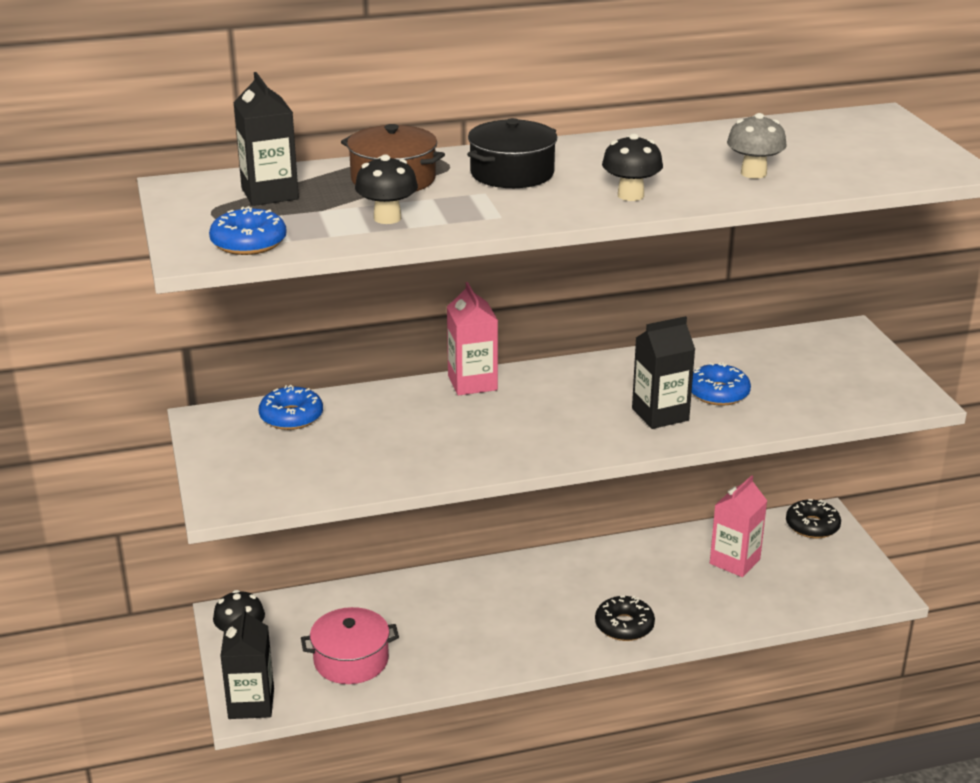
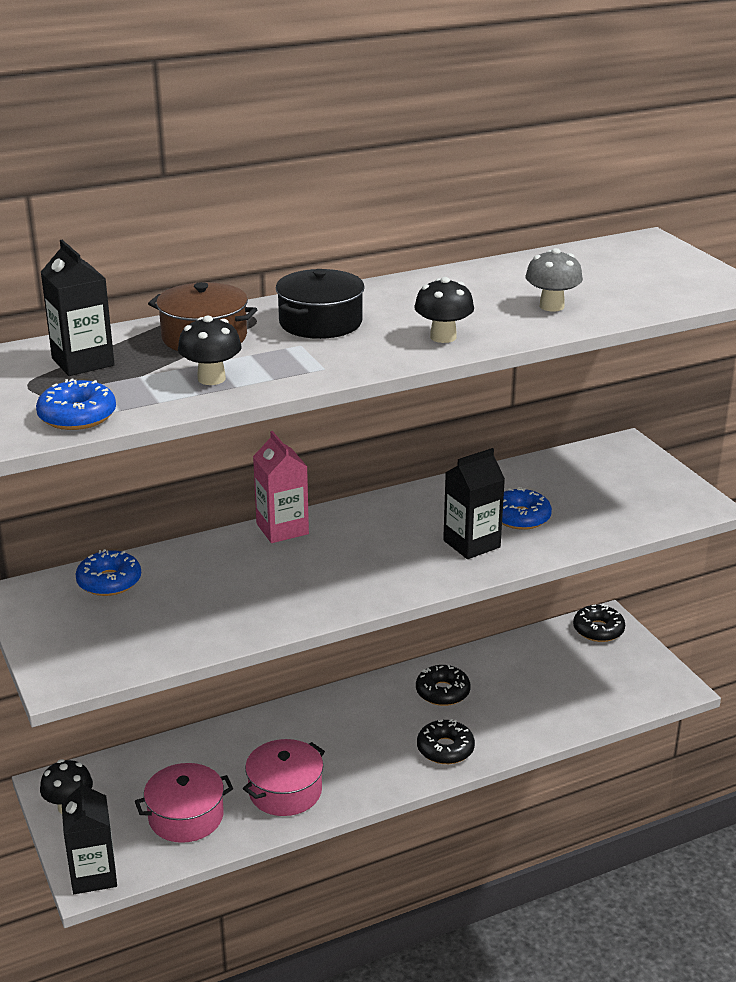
camera: 10 degrees left, 0 degrees up
pink carton [710,475,767,577] -> none
none -> pink pot [243,739,325,816]
none -> black donut [416,665,471,706]

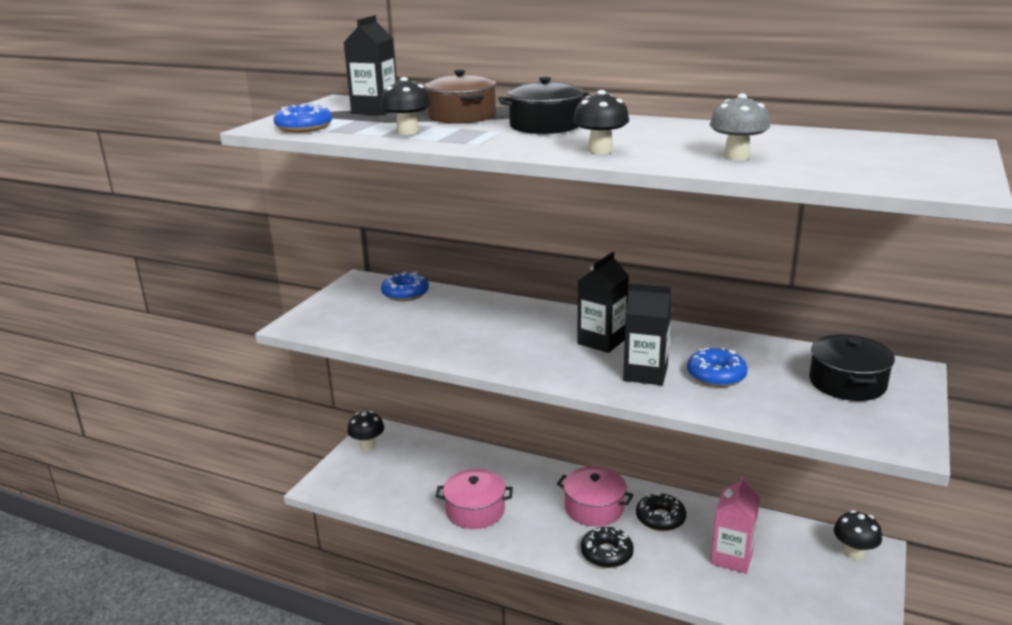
camera: 50 degrees right, 5 degrees down
black carton [62,780,117,894] -> black carton moved to [577,252,629,353]
pink pot [135,763,233,843] -> pink pot moved to [557,466,634,526]
pink carton [253,431,309,543] -> pink carton moved to [711,476,760,574]
black donut [573,604,625,642] -> black mushroom [834,510,882,560]
none -> black pot [809,334,895,401]

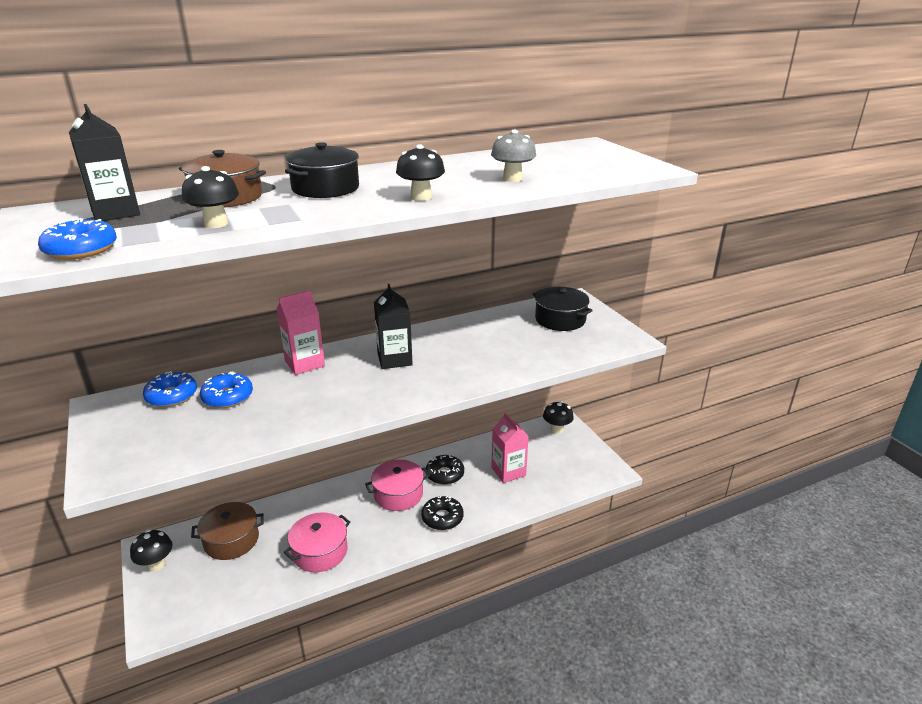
camera: 50 degrees left, 5 degrees up
black carton [623,283,672,385] -> none
blue donut [687,347,748,387] -> blue donut moved to [200,371,253,408]
none -> brown pot [191,502,264,560]
none -> pink carton [277,290,325,375]

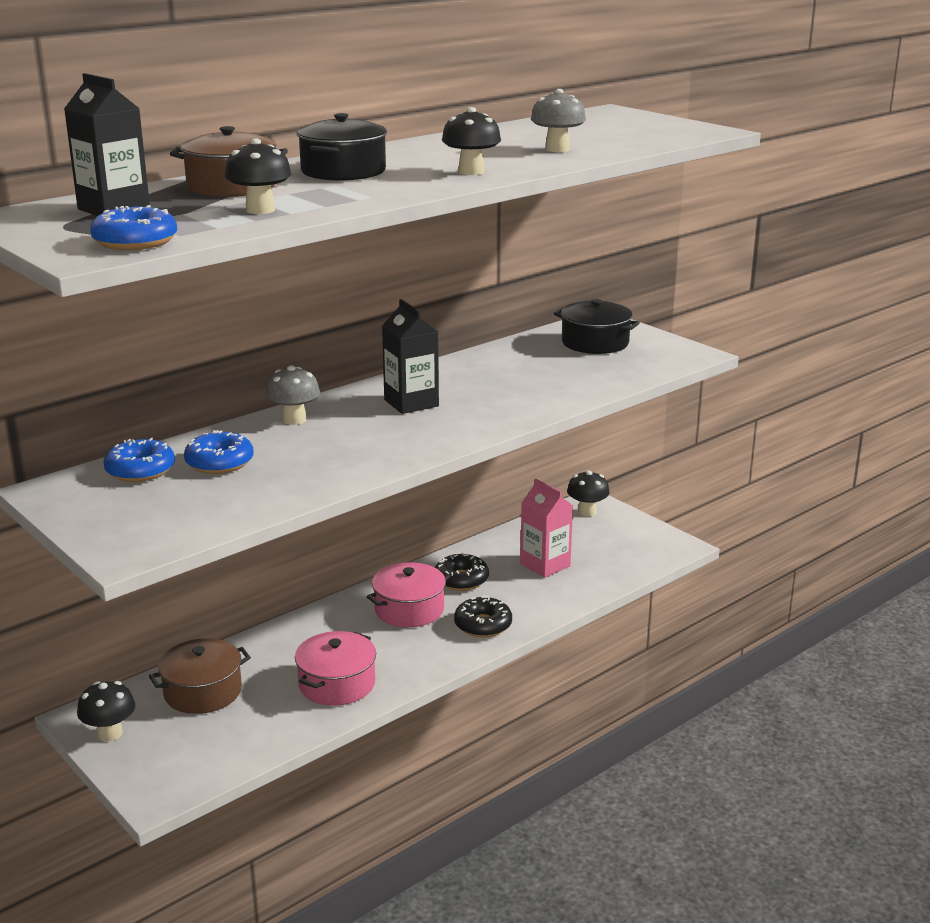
camera: 15 degrees left, 5 degrees down
pink carton [277,290,325,375] -> grey mushroom [266,365,320,425]

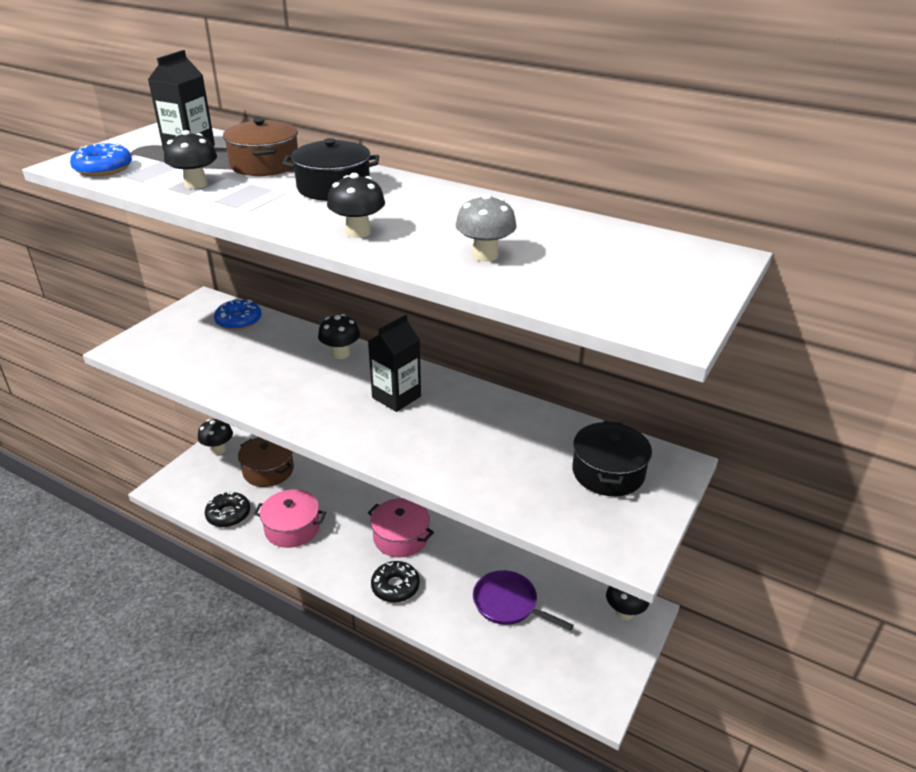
camera: 70 degrees right, 10 degrees up
blue donut [184,430,253,474] -> none
grey mushroom [266,365,320,425] -> black mushroom [318,314,360,359]
black donut [435,553,489,591] -> black donut moved to [205,491,250,527]
pink carton [520,479,573,578] -> purple pan [473,570,574,631]

